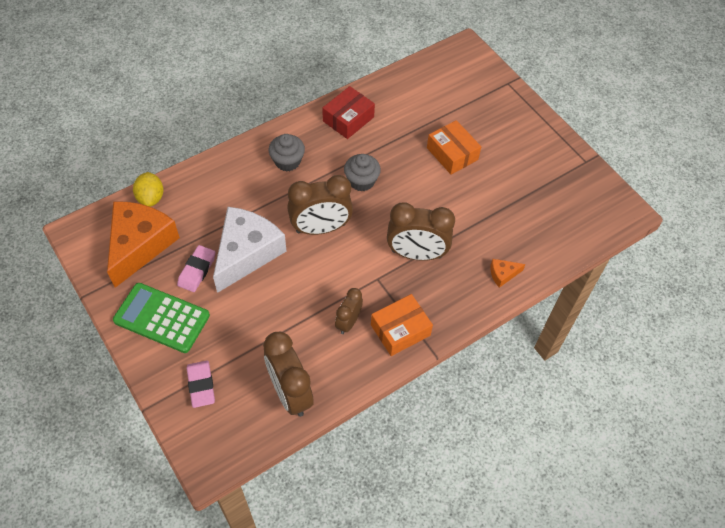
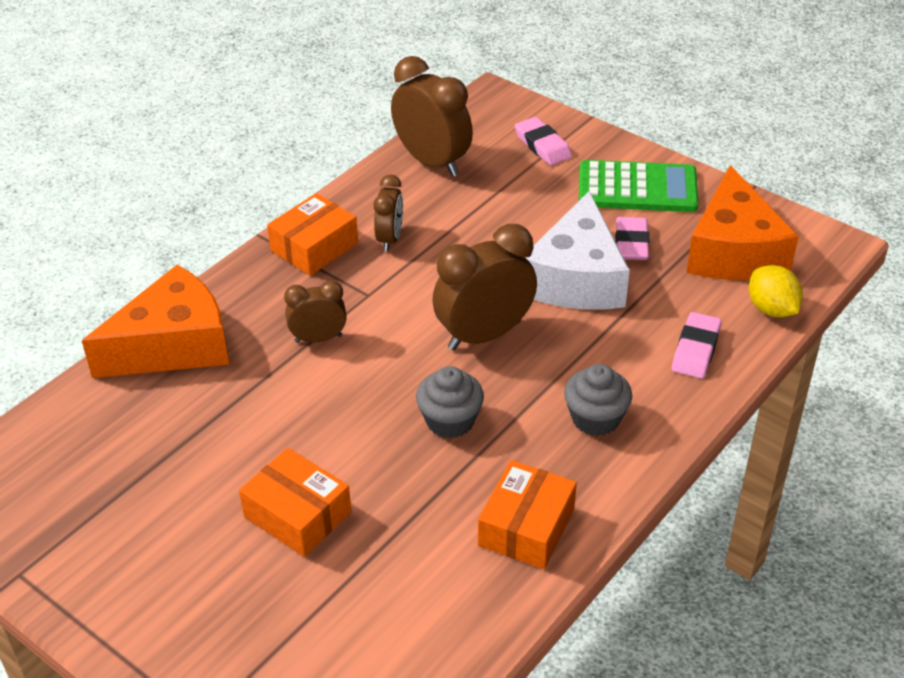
camera: 165 degrees right, 15 degrees down
red box [322,86,375,139] -> orange box [478,460,577,569]
brown clock [387,203,455,261] -> brown clock [284,280,347,343], size x0.57
orange cheese [490,259,525,288] -> orange cheese [82,265,229,378], size x2.49
none -> pink eraser [672,312,722,378]

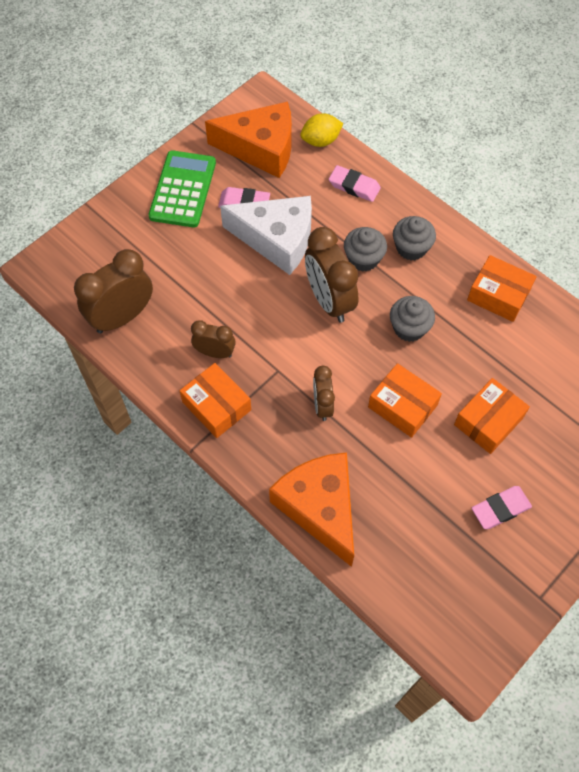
camera: 85 degrees left, 20 degrees up
pink eraser [515,117,572,165] -> pink eraser moved to [472,486,532,529]
none -> grey cupcake [344,227,387,272]
none -> orange box [368,363,442,438]

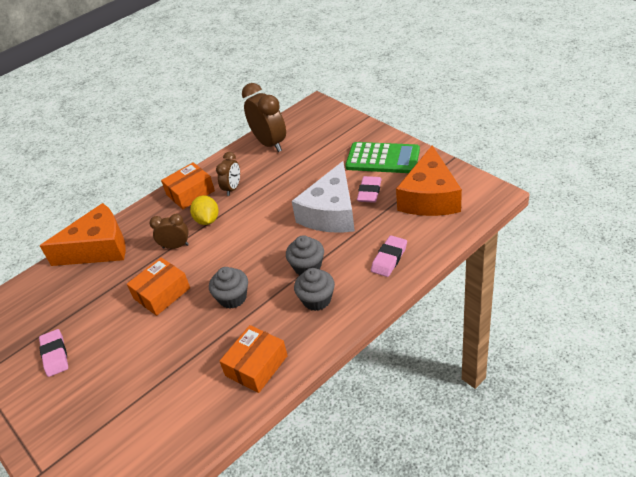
camera: 100 degrees right, 20 degrees down
yellow lemon [300,113,343,147] -> yellow lemon moved to [190,195,219,225]
brown clock [305,227,359,323] -> none
orange box [454,378,530,454] -> none

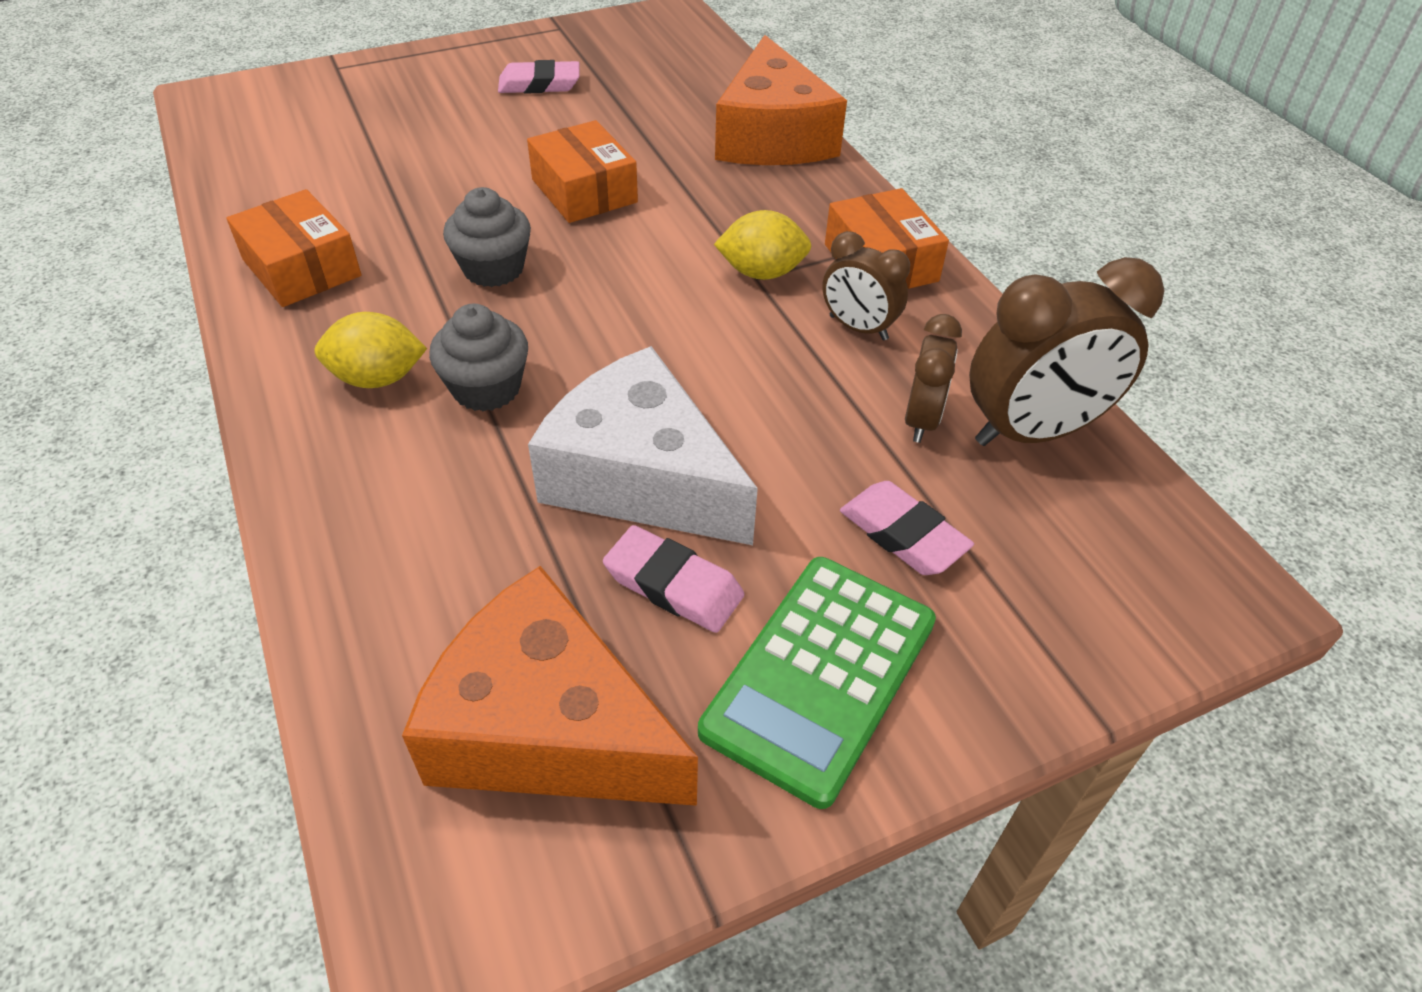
camera: 100 degrees right, 5 degrees up
brown clock [149,214,189,249] -> brown clock moved to [905,314,962,443]
grey cupcake [294,268,335,311] -> yellow lemon [314,312,427,388]
pink eraser [371,235,407,277] -> pink eraser moved to [840,481,974,575]

